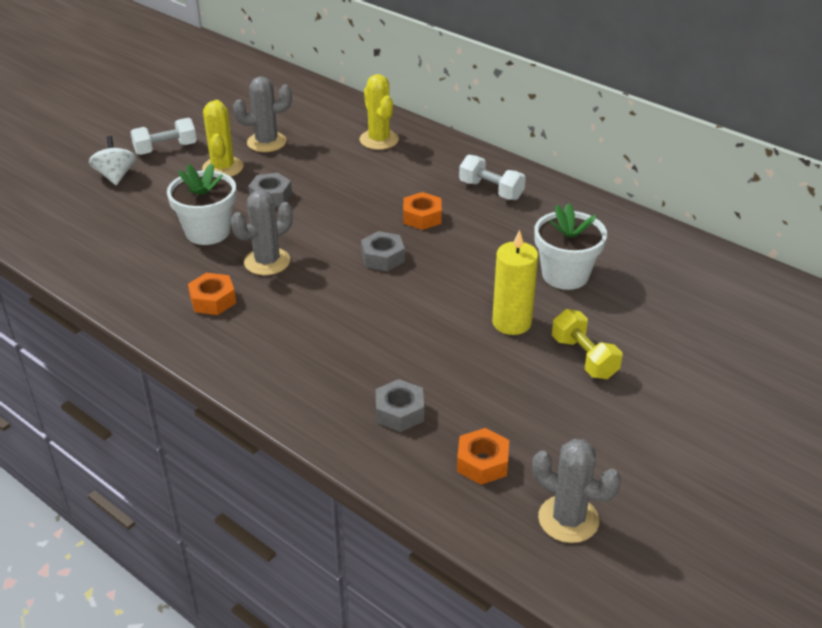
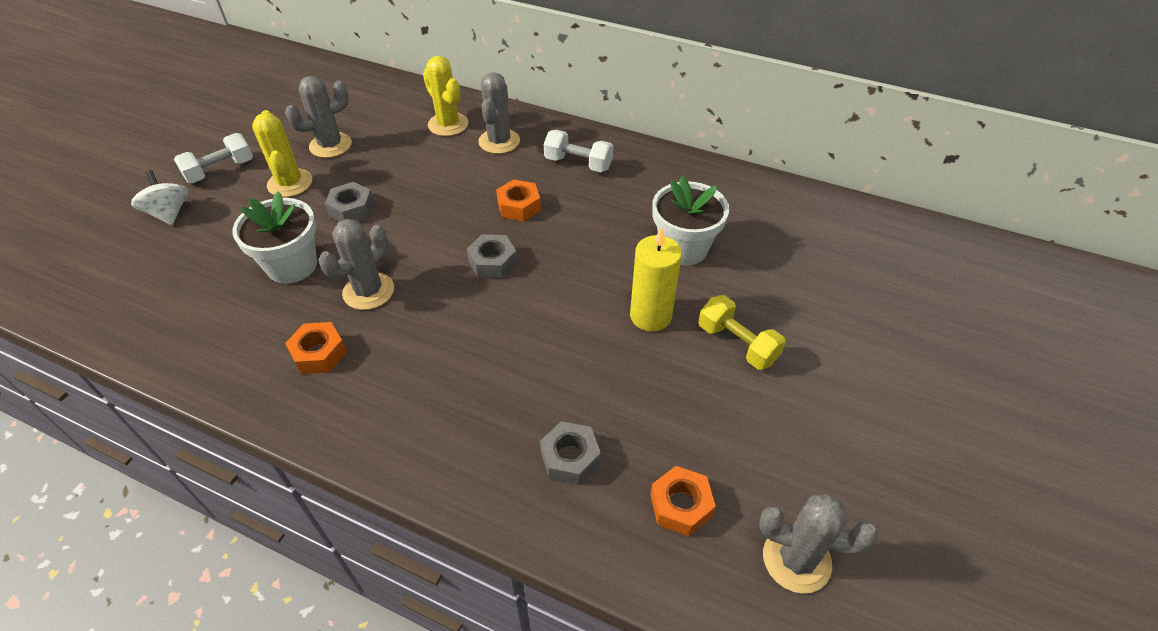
camera: 15 degrees left, 10 degrees up
none -> grey cactus [478,72,520,154]

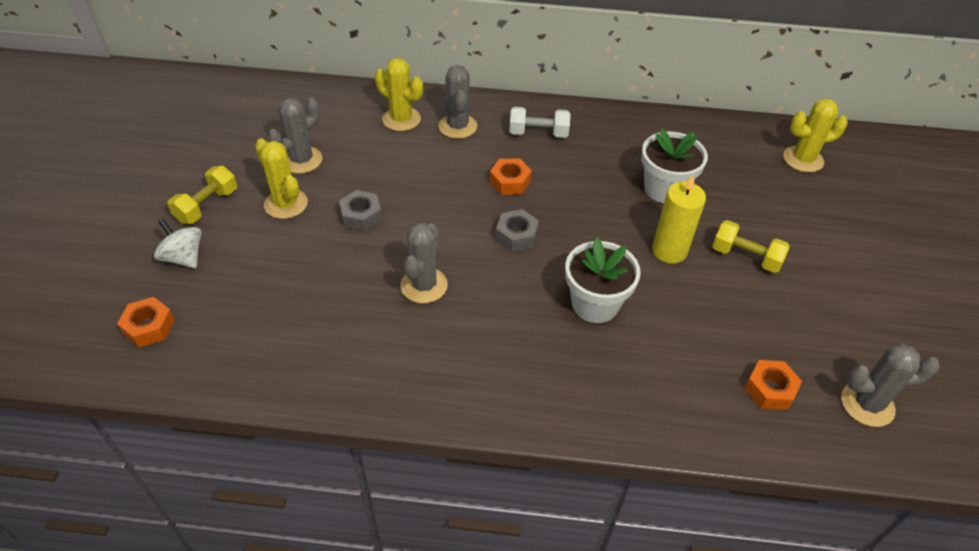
camera: 20 degrees left, 0 degrees up
white dumbbell [174,133,253,183] -> yellow dumbbell [167,166,237,224]
white flower pot [232,192,317,284] -> white flower pot moved to [565,238,641,323]
orange nut [285,322,347,374] -> orange nut moved to [117,297,175,347]
grey nut [540,421,601,485] -> none
none -> yellow cactus [783,99,848,172]

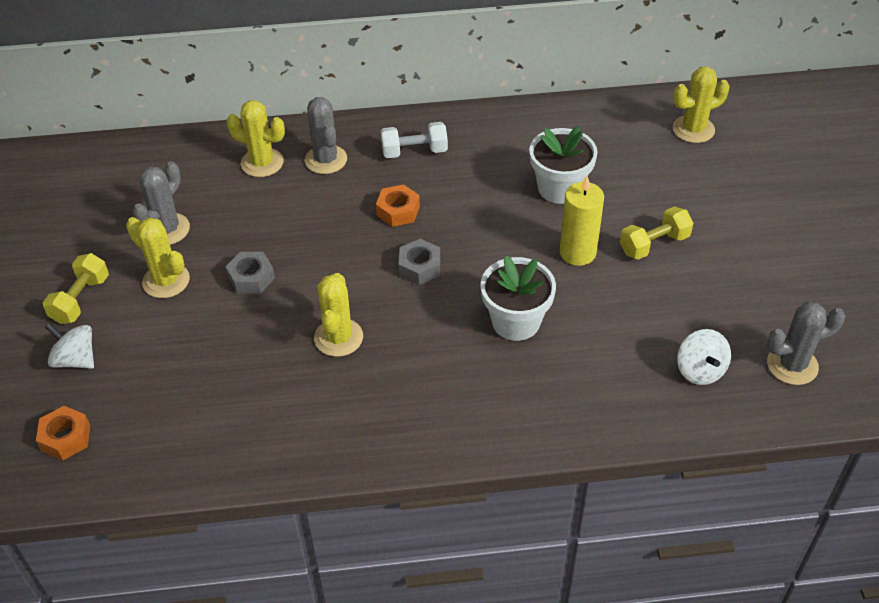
camera: 10 degrees left, 0 degrees up
grey cactus [400,223,448,303] -> yellow cactus [314,273,363,357]
yellow dumbbell [712,220,790,273] -> yellow dumbbell turned 45 degrees counterclockwise [620,206,693,260]
orange nut [744,360,802,410] -> white spinning top [677,329,731,385]

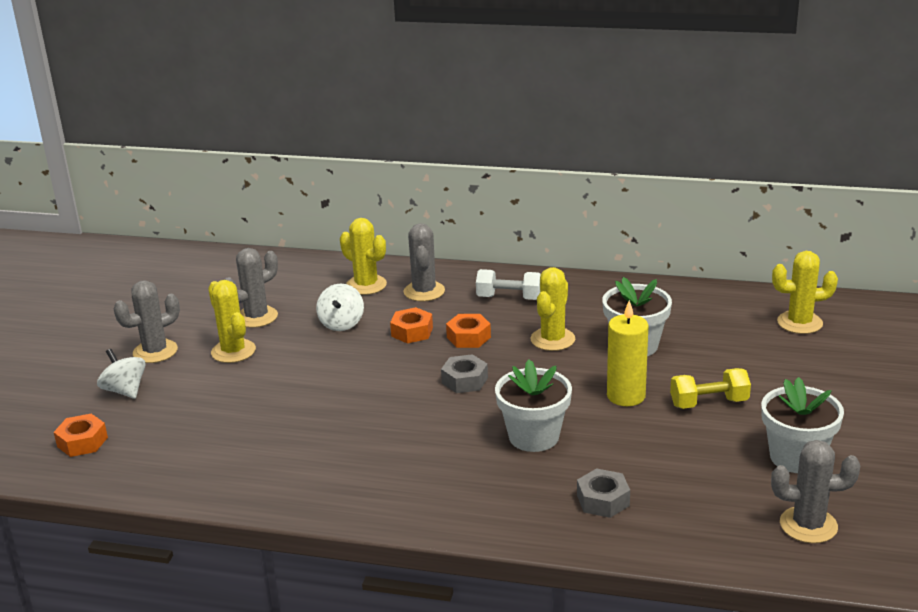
camera: 20 degrees right, 20 degrees down
yellow dumbbell [43,253,109,324] -> grey cactus [113,280,180,363]
grey nut [226,252,275,294] -> grey nut moved to [577,468,630,518]
yellow cactus [314,273,363,357] -> yellow cactus moved to [530,267,575,351]
white spinning top [677,329,731,385] -> white spinning top moved to [316,284,364,331]
none -> orange nut [390,307,433,344]
none -> white flower pot [761,377,844,473]

